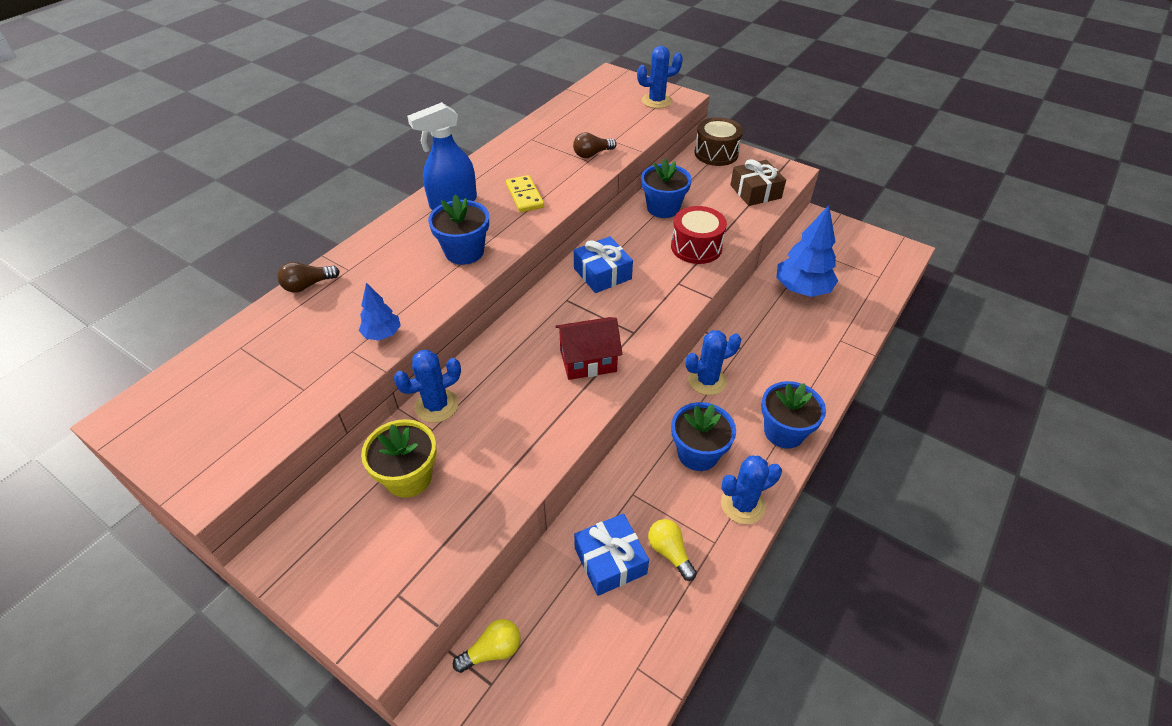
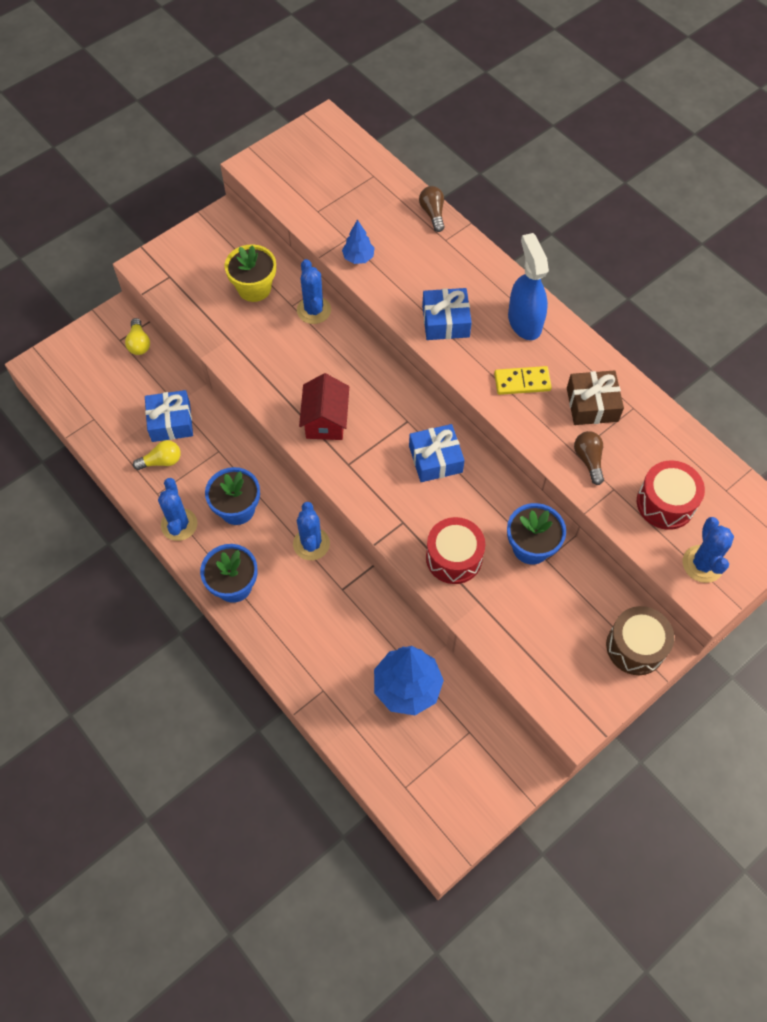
camera: 105 degrees right, 15 degrees up
blue flower pot [428,194,489,265] -> blue gift [422,288,472,340]
brown gift [730,159,786,206] -> brown gift moved to [567,370,624,425]
none -> red drum [637,460,705,530]

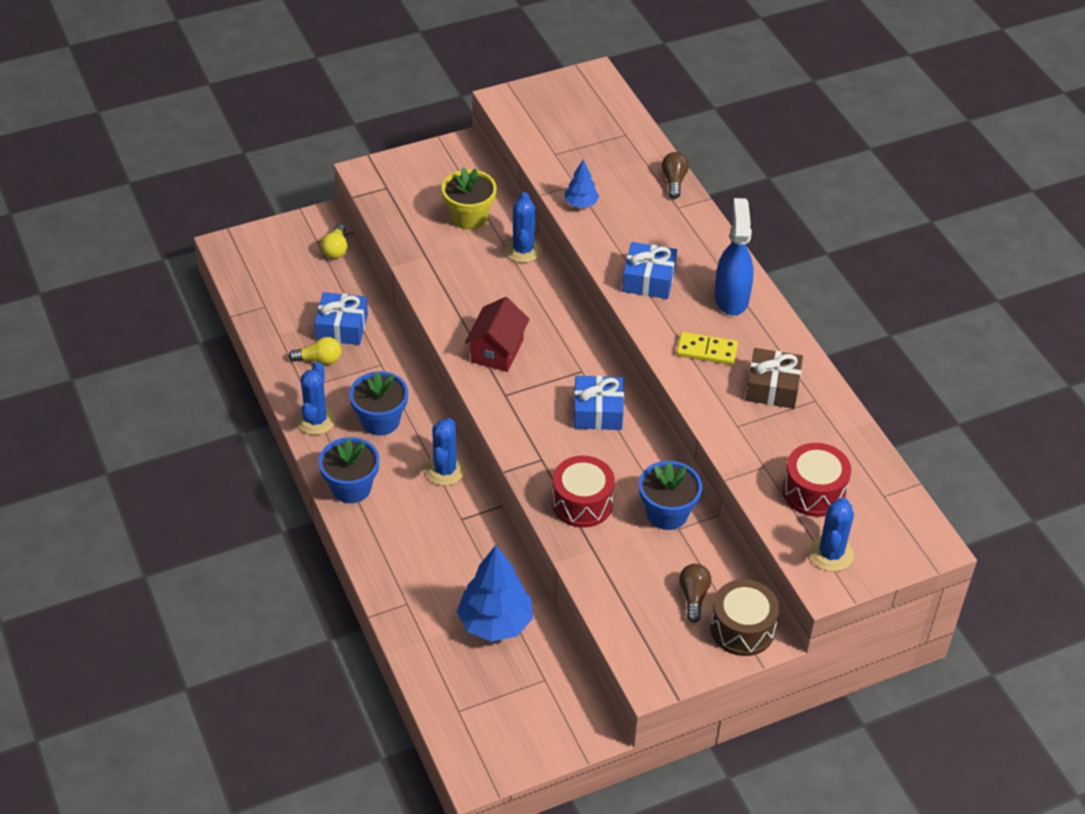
camera: 15 degrees right, 15 degrees down
brown light bulb [574,431,604,485] -> brown light bulb moved to [679,564,711,623]

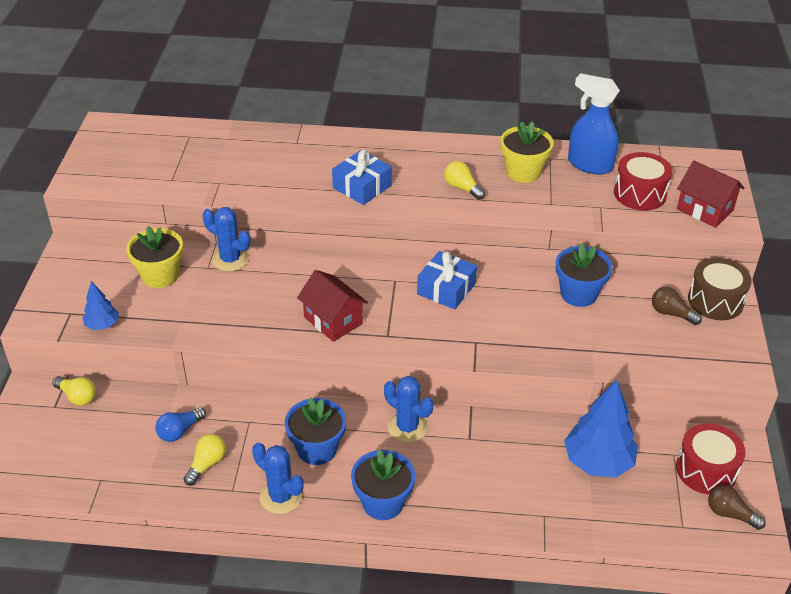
camera: 60 degrees left, 5 degrees down
blue gift [314,292,368,345] -> blue light bulb [155,407,206,442]
red drum [552,456,615,528] -> red drum moved to [676,423,746,494]
blue tree [565,159,599,208] -> blue tree moved to [83,281,119,330]
brown light bulb [662,152,689,199] -> brown light bulb moved to [708,485,766,530]
yellow domino [676,332,738,365] -> yellow light bulb [444,161,485,200]
blue spray bottle [714,198,754,316] -> blue spray bottle moved to [568,73,620,175]
brown gift [746,348,803,409] -> yellow flower pot [500,121,554,183]
blue cactus [809,497,854,572] -> red house [677,161,744,228]

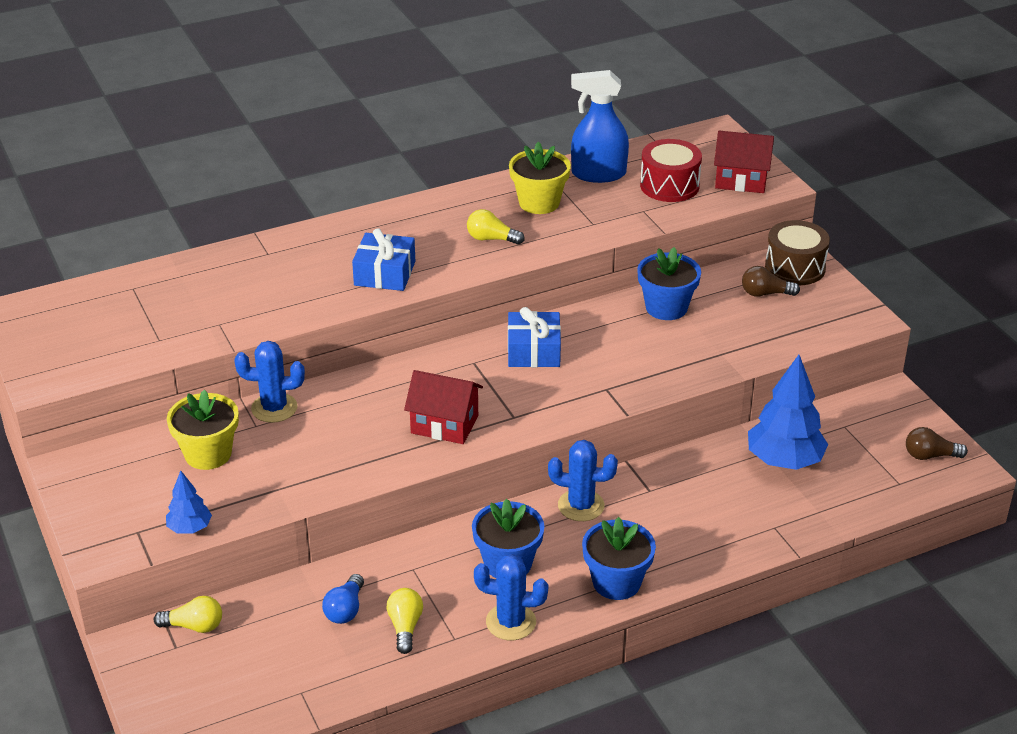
camera: 30 degrees left, 5 degrees down
red drum [676,423,746,494] -> none

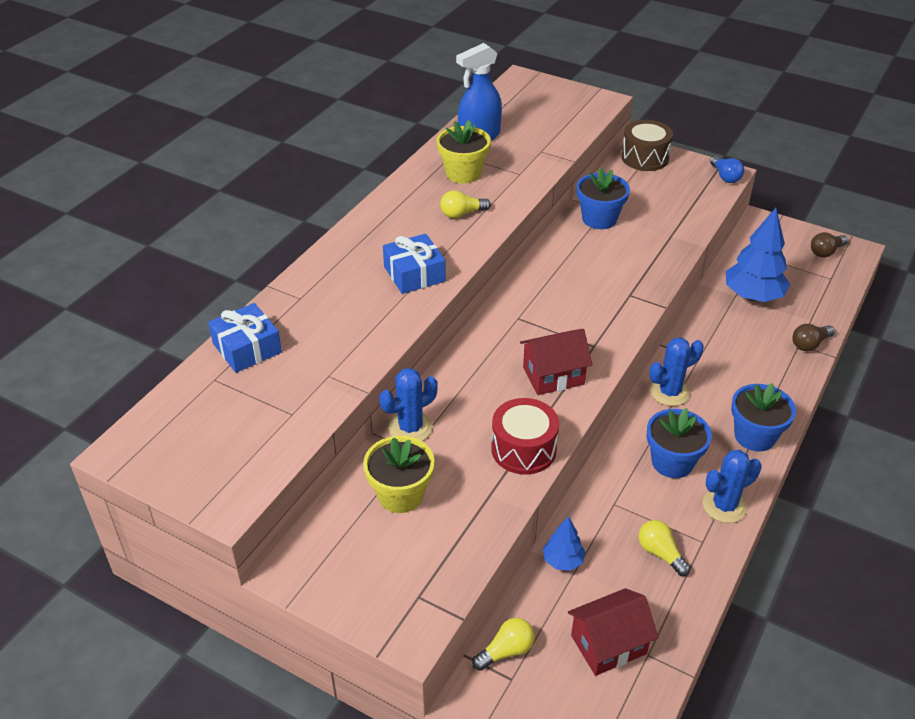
camera: 35 degrees left, 5 degrees up
blue tree [166,471,212,534] -> blue tree moved to [543,516,586,571]
blue light bulb [322,574,364,624] -> blue light bulb moved to [710,156,744,183]
blue gift [508,307,561,367] -> blue gift moved to [208,303,282,373]
red drum [640,139,702,202] -> red drum moved to [491,398,559,474]
red house [714,131,774,193] -> red house moved to [568,588,659,676]
brown light bulb [742,266,800,297] -> brown light bulb moved to [792,324,835,351]

